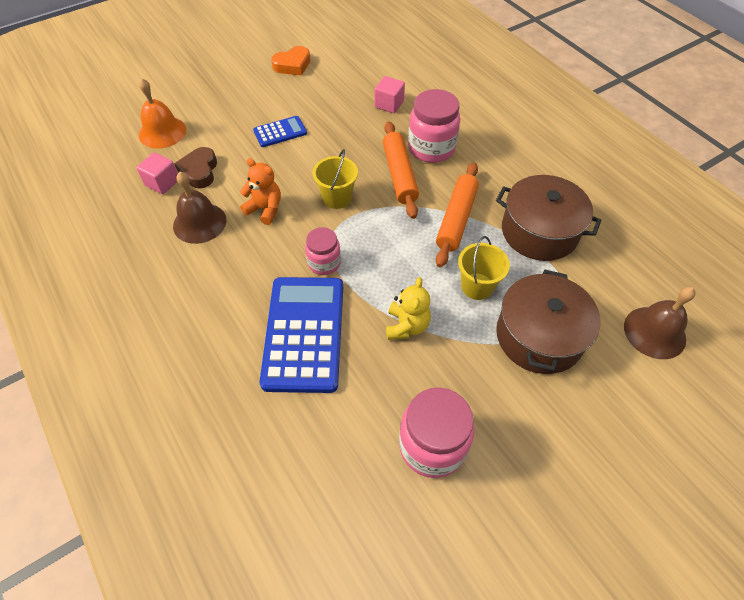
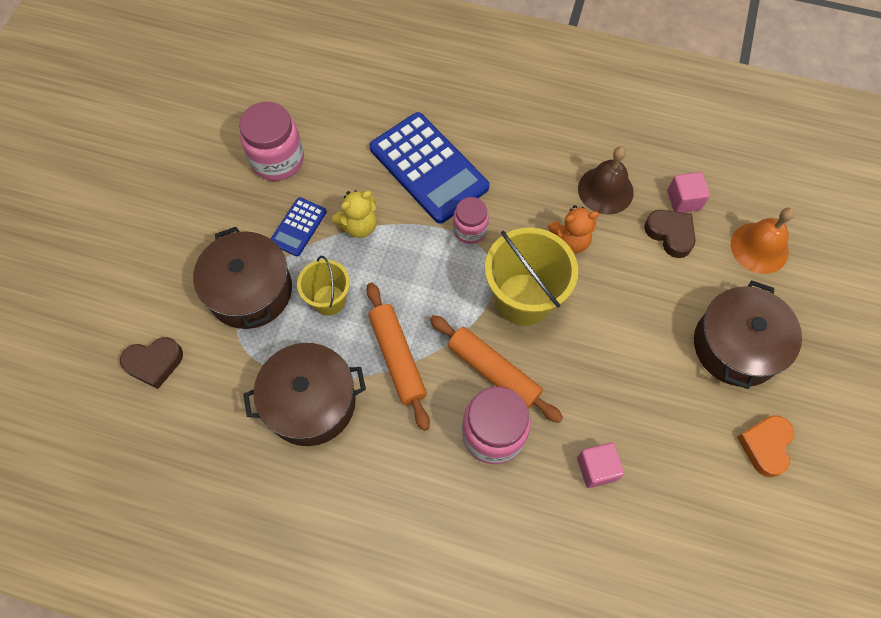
camera: 140 degrees right, 10 degrees up
blue calculator [253,116,307,147] -> blue calculator moved to [271,197,327,256]
yellow bucket [313,149,358,209] -> yellow bucket [485,227,578,326], size x1.71
yellow teddy bear [386,277,431,340] -> yellow teddy bear turned 90 degrees counterclockwise [332,190,377,238]
brown bell [624,287,696,359] -> brown heart [120,337,183,389]
none -> brown pot [694,280,802,389]

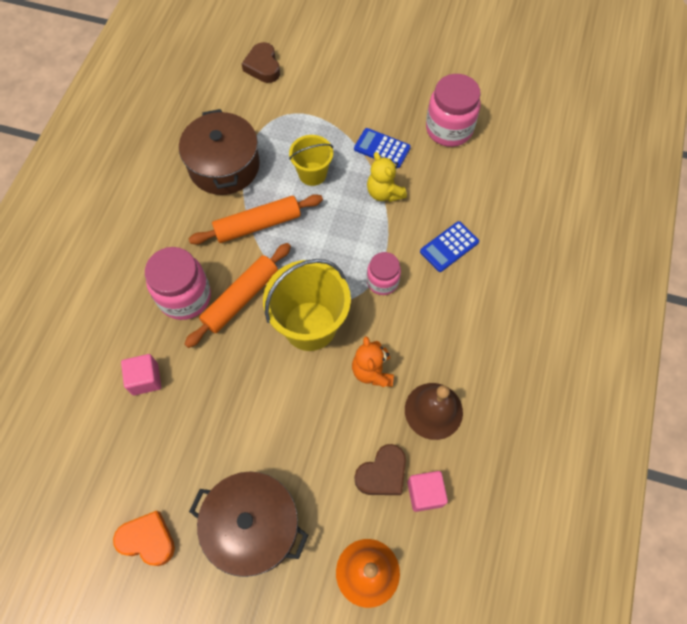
camera: 90 degrees right, 0 degrees up
brown pot [193,227,292,329] -> none
blue calculator [369,112,489,224] -> blue calculator [420,221,479,272], size x0.49

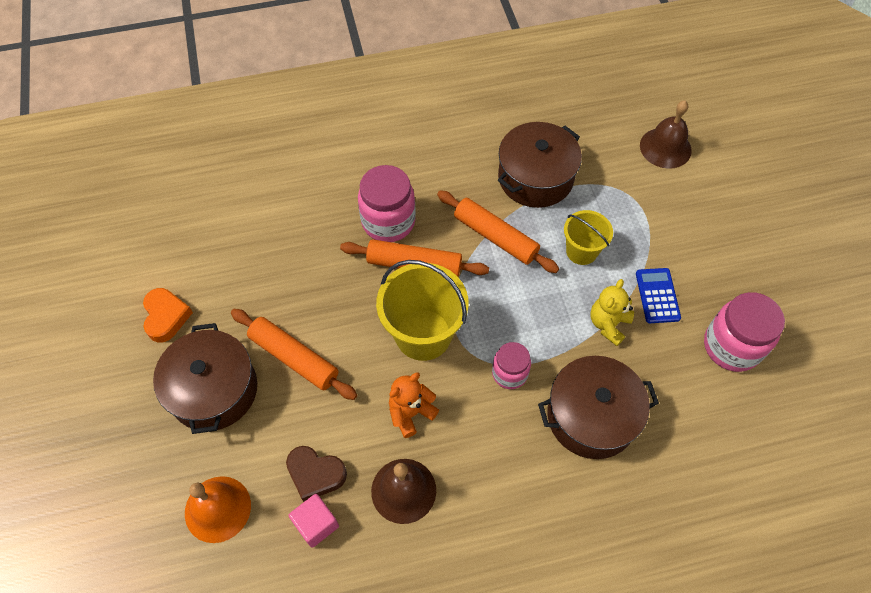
camera: 60 degrees right, 5 degrees down
pink cube [121,354,161,395] -> none
brown heart [242,42,280,83] -> brown bell [640,101,692,169]
blue calculator [420,221,479,272] -> brown pot [538,356,659,459]
none -> orange rolling pin [231,309,357,400]

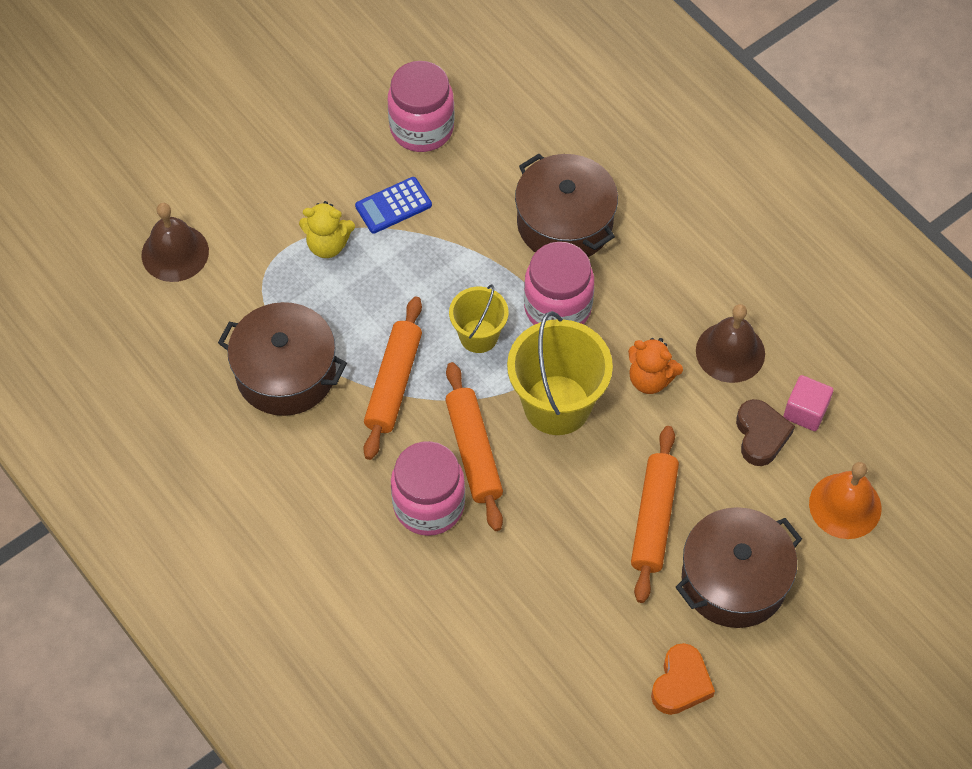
camera: 115 degrees left, 0 degrees up
orange heart [143,288,193,342] -> orange heart turned 150 degrees clockwise [651,643,715,715]
pink jar [492,342,531,389] -> pink jar [524,242,594,325], size x1.65
yellow bucket [564,210,613,265] -> yellow bucket moved to [449,284,508,353]
yellow teddy bear [591,279,634,346] -> yellow teddy bear moved to [299,201,355,258]

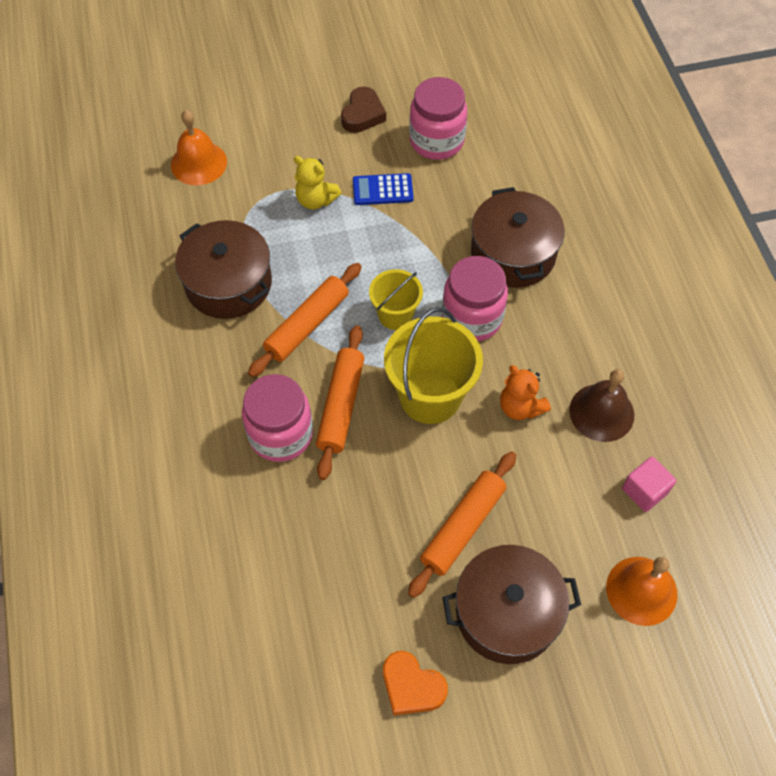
camera: 25 degrees right, 0 degrees up
brown bell [141,203,209,282] -> orange bell [171,110,227,185]
orange heart [651,643,715,715] -> orange heart turned 75 degrees clockwise [383,651,448,716]
brown heart [736,399,795,466] -> brown heart moved to [341,87,386,133]

